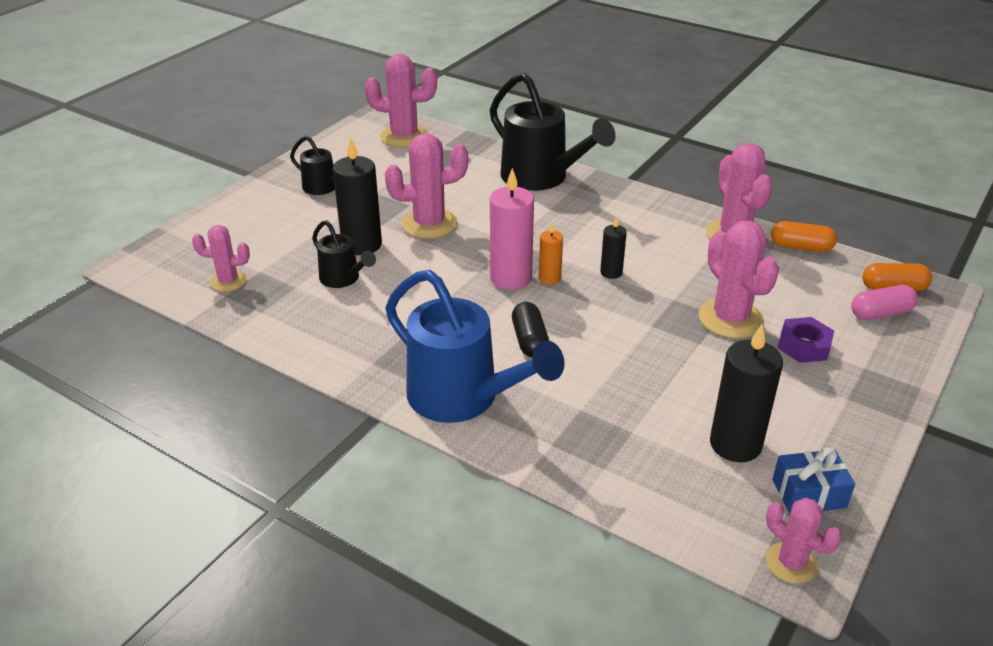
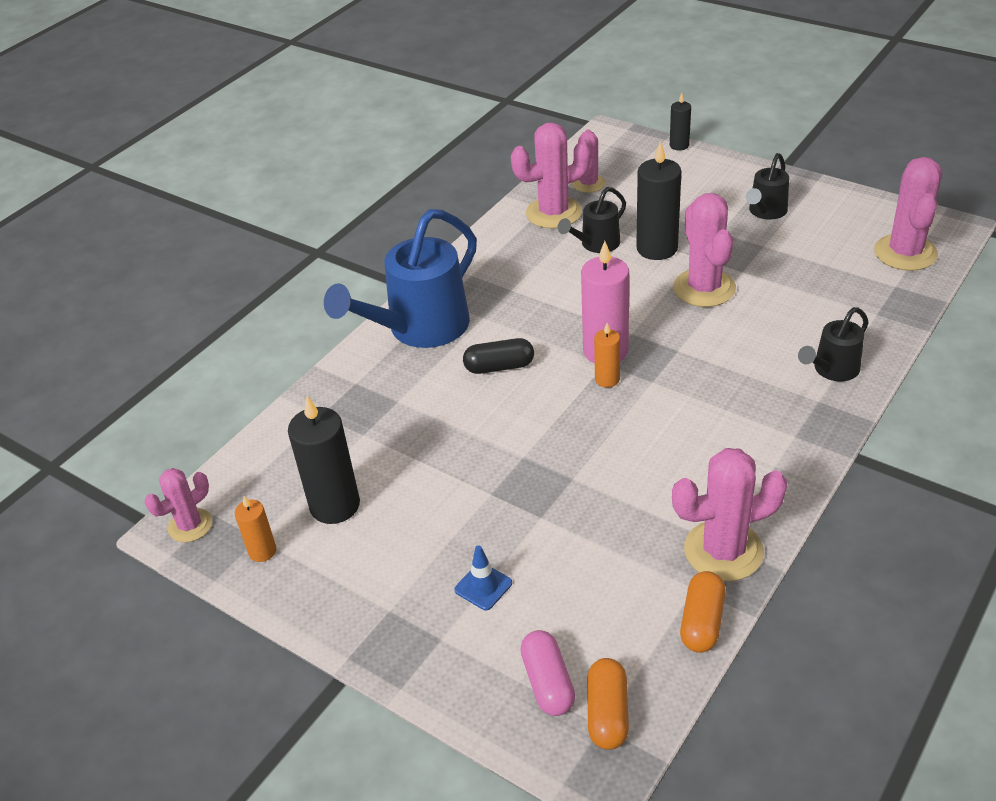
camera: 95 degrees right, 5 degrees up
black watering can [490,73,616,191] -> black watering can [798,307,869,381], size x0.52
black candle [600,216,627,279] -> black candle moved to [670,93,691,150]
pink cactus [699,221,779,338] -> pink cactus moved to [511,122,591,229]
blue gift [772,448,855,514] -> orange candle [234,496,277,562]
purple nut [778,317,834,363] -> blue traffic cone [454,545,512,610]

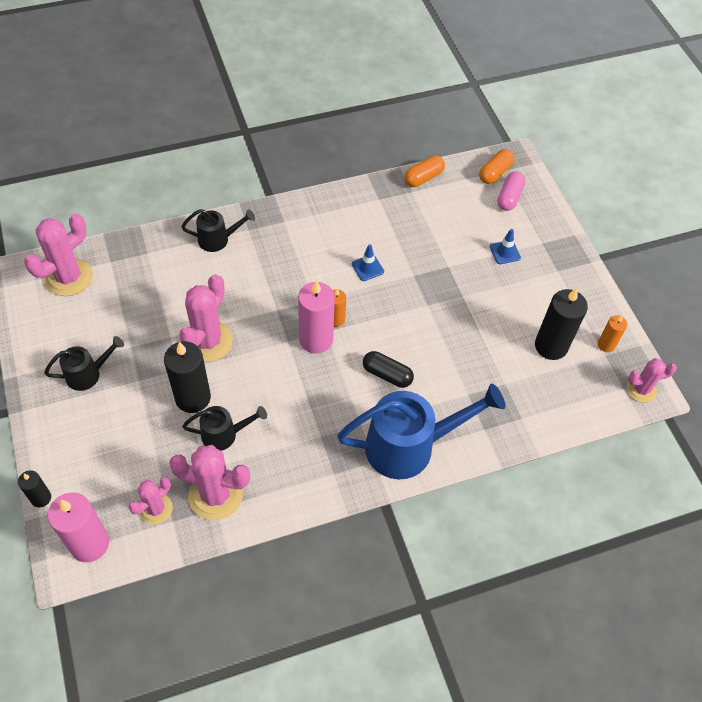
camera: 150 degrees left, 15 degrees up
pink cactus [672,448,788,581] -> none
none -> pink candle [48,493,109,562]
none -> blue traffic cone [352,244,384,281]

